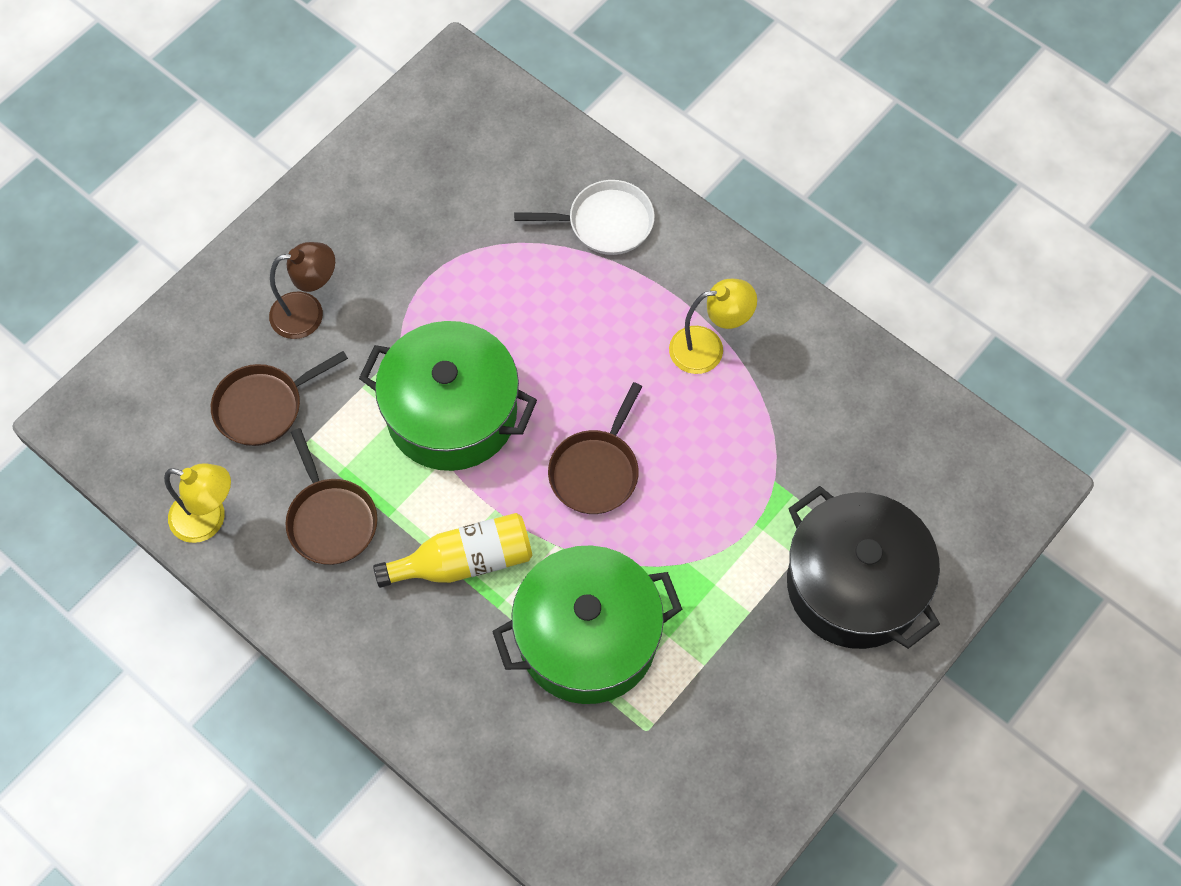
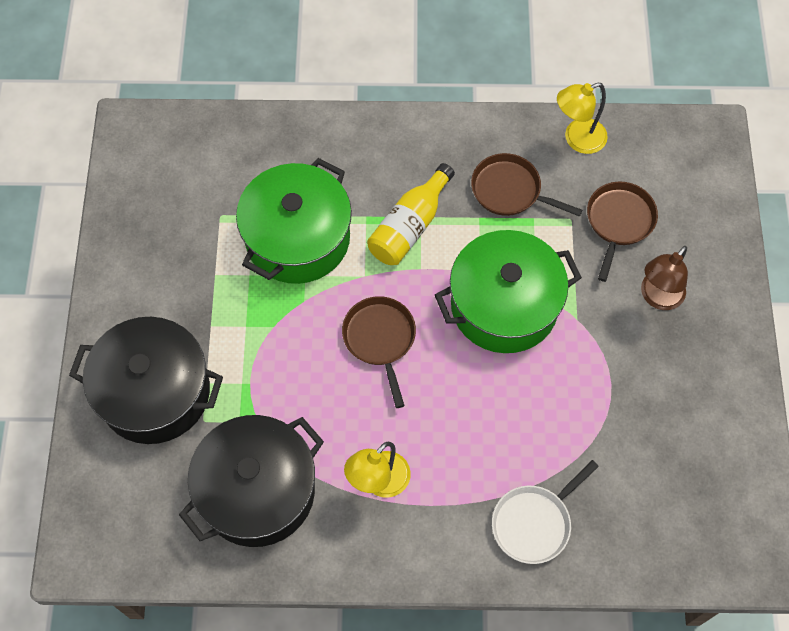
camera: 140 degrees right, 0 degrees up
none -> black pot [179,415,324,547]

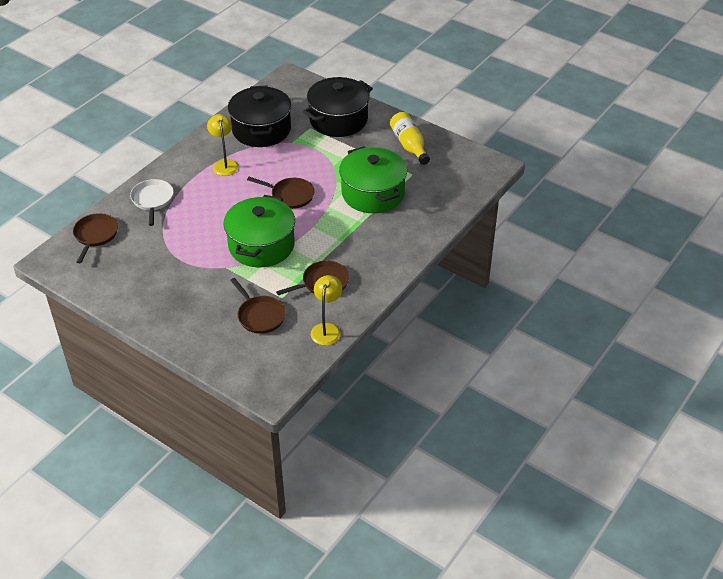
camera: 125 degrees right, 20 degrees down
yellow bottle [367,163,455,265] -> yellow bottle moved to [390,112,430,165]
brown lamp [641,246,688,310] -> none
none -> brown pan [73,213,118,263]

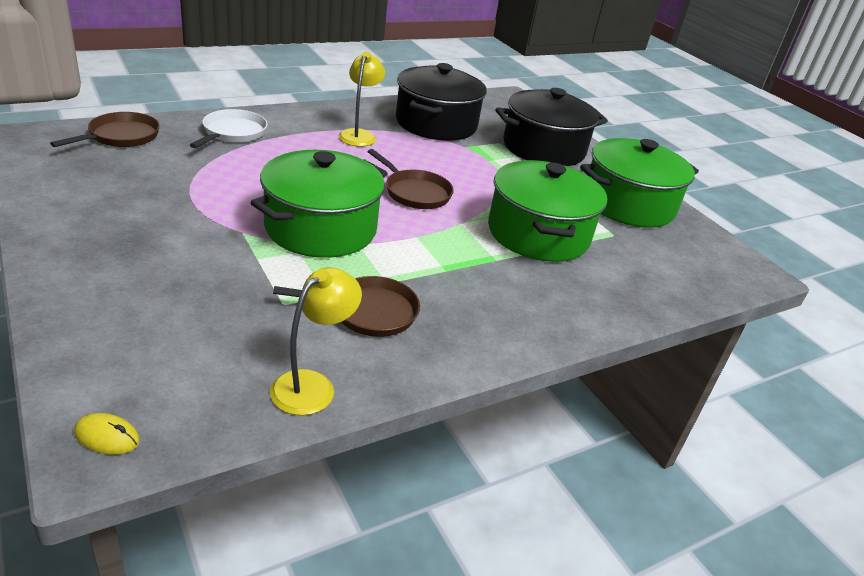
camera: 20 degrees right, 10 degrees down
brown pan [230,278,286,334] -> none
yellow bottle [390,112,430,165] -> green pot [580,138,699,228]
none -> yellow mouse [74,413,140,455]

